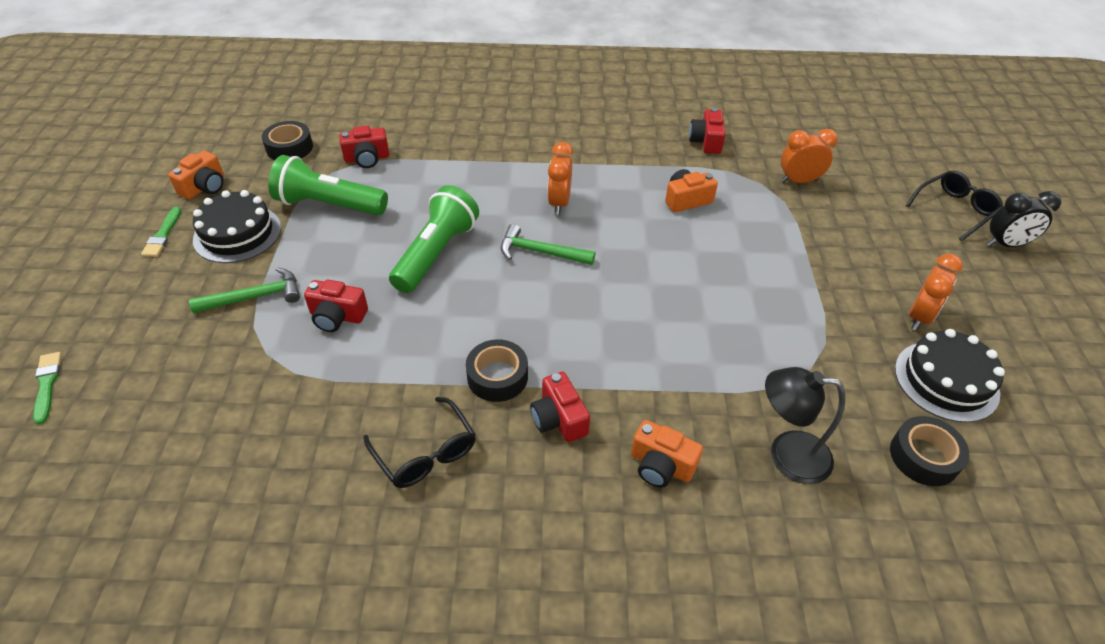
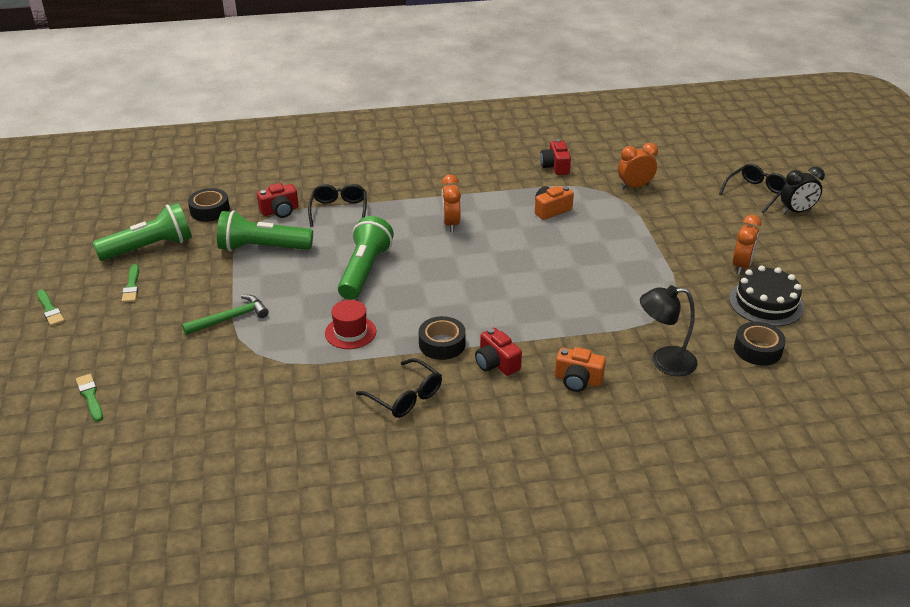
camera: 10 degrees left, 10 degrees down
orange camera [168,151,224,199] -> green flashlight [93,203,192,261]
black cake [193,190,281,263] -> none
red camera [304,280,368,332] -> none
green hammer [501,224,595,265] -> none
none -> green brush [37,289,65,326]
none -> black glasses [308,184,367,227]
none -> red hat [325,300,376,349]

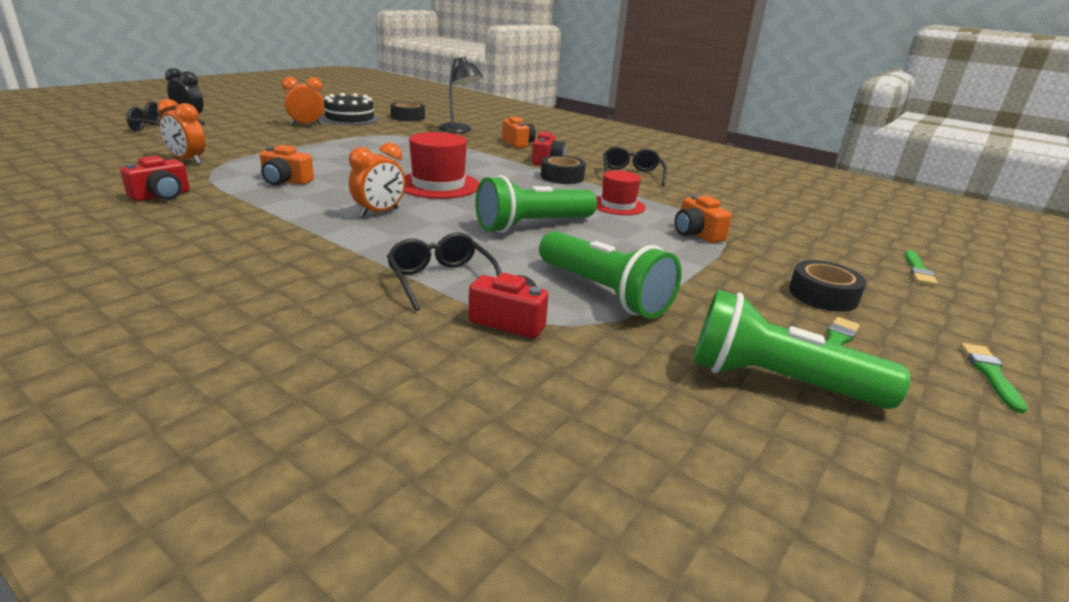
camera: 135 degrees left, 10 degrees down
green hammer [182,295,269,335] -> none
black tape [188,188,230,222] -> black tape moved to [789,260,866,312]
black glasses [308,184,367,227] -> black glasses turned 105 degrees clockwise [387,233,501,311]
none -> red hat [404,132,479,199]
none -> orange camera [675,195,732,243]

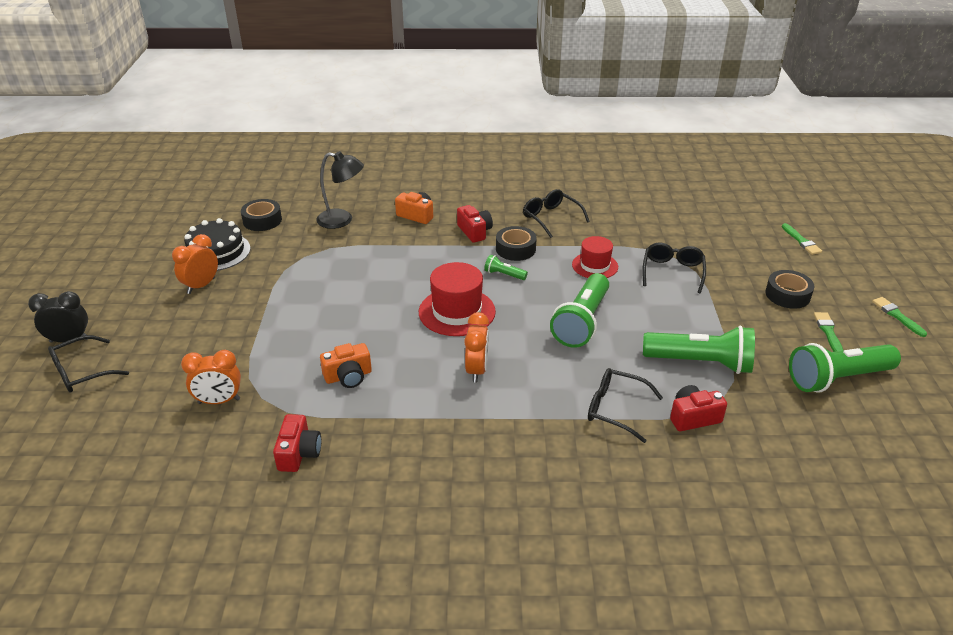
camera: 35 degrees left, 10 degrees up
orange camera [675,195,732,243] -> black glasses [642,243,706,293]
none -> green flashlight [484,255,528,280]

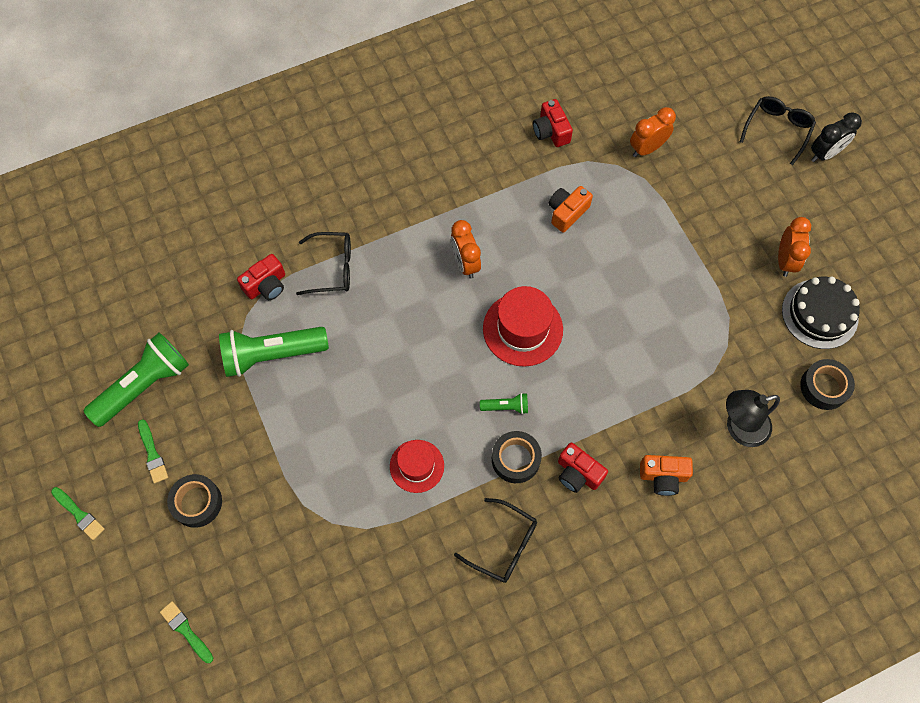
camera: 155 degrees right, 30 degrees up
green flashlight [550,273,609,348] -> none
black glasses [642,243,706,293] -> none

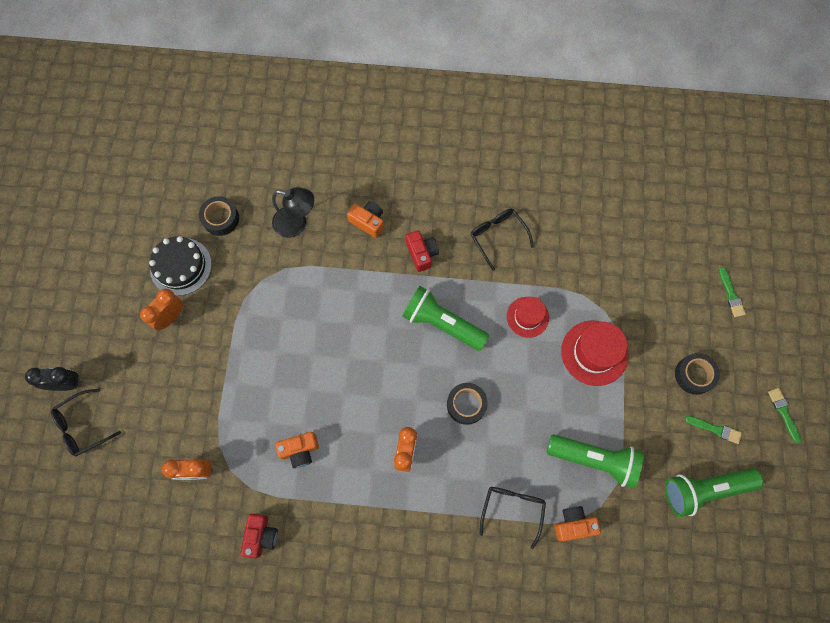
camera: 150 degrees left, 5 degrees up
green brush [138,419,168,484] -> green brush turned 105 degrees clockwise [685,416,742,444]
red camera [237,254,285,300] -> orange camera [555,506,601,541]
black glasses [296,232,351,295] -> black glasses turned 75 degrees clockwise [479,487,546,549]
green flashlight [480,393,528,414] -> green flashlight [402,286,489,351], size x2.21
red hat [483,286,563,367] -> red hat moved to [561,321,629,386]
black tape [492,431,542,483] -> black tape moved to [447,383,488,425]

